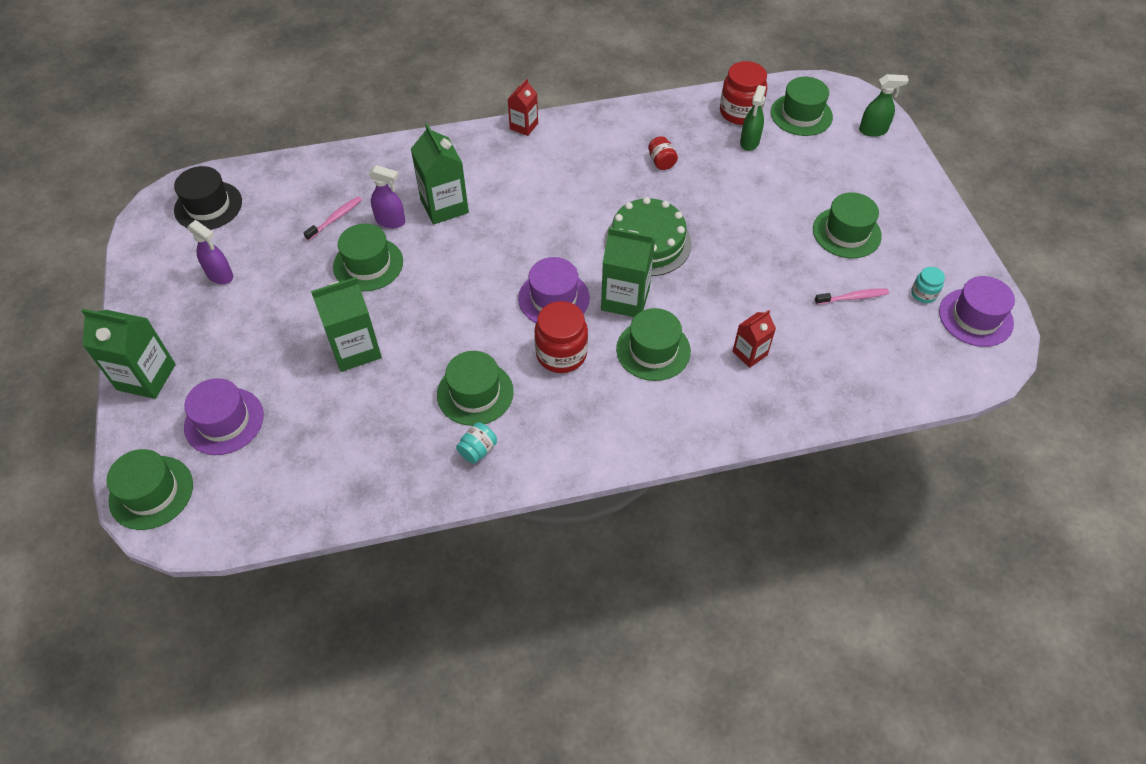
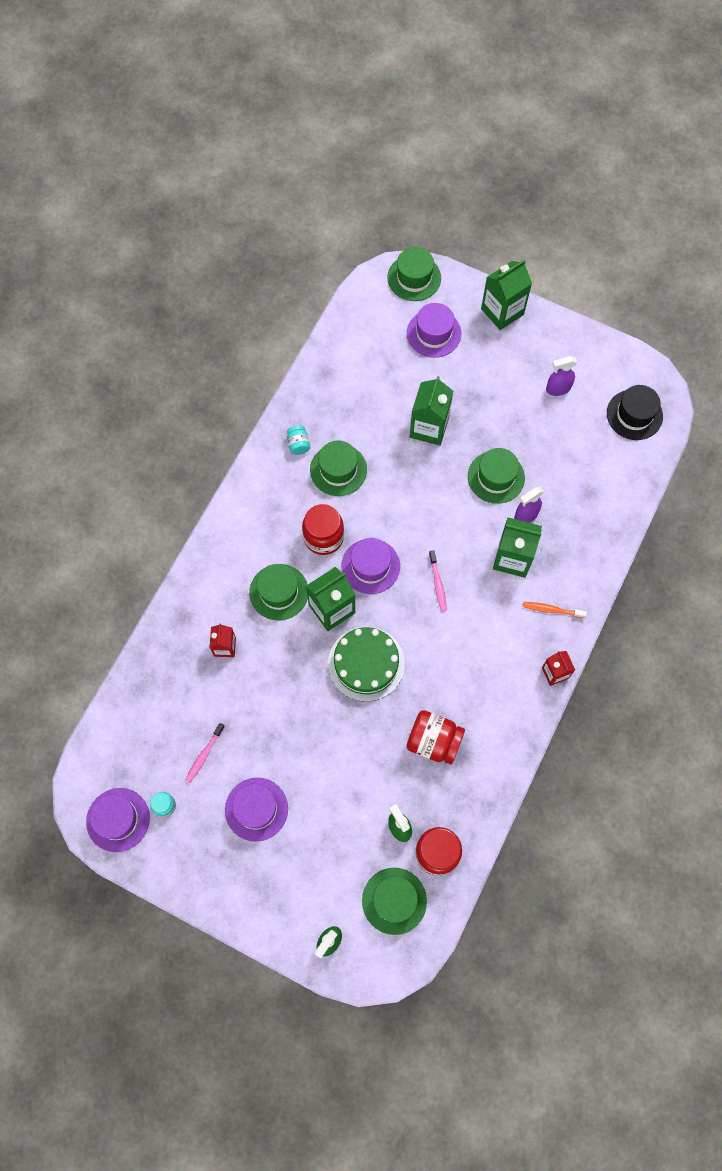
camera: 130 degrees right, 15 degrees up
pink toothbrush [303,197,362,241] -> pink toothbrush moved to [429,550,447,612]
red jar [648,136,678,170] -> red jar [407,710,465,764], size x1.89
green hat [813,192,882,258] -> purple hat [225,778,288,842]
none -> orange toothbrush [523,602,587,618]

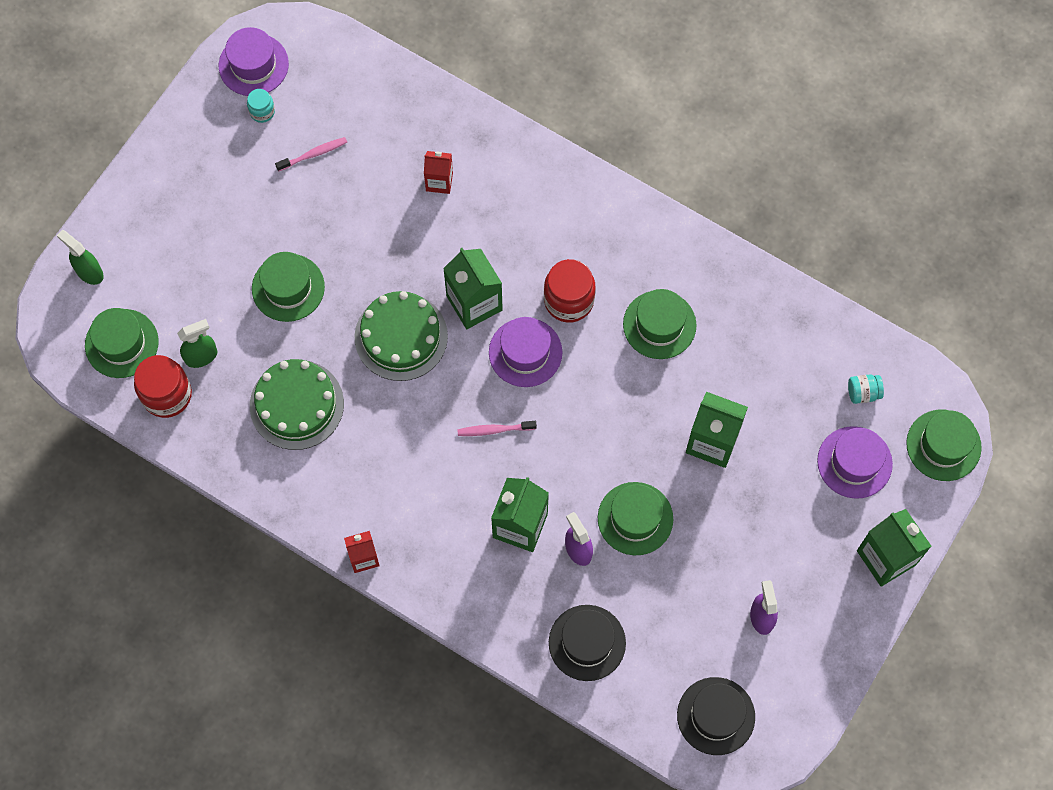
camera: 95 degrees right, 0 degrees up
pink toothbrush [185,723,225,783] -> pink toothbrush turned 120 degrees clockwise [275,137,347,171]
purple hat [225,778,288,842] -> none
green hat [249,564,308,620] -> green hat moved to [252,252,325,322]
turquoise jar [287,426,310,455] -> turquoise jar moved to [848,374,884,404]
red jar [407,710,465,764] -> green cake [250,359,344,450]
orange toothbrush [523,602,587,618] -> none
none -> black hat [549,605,626,681]

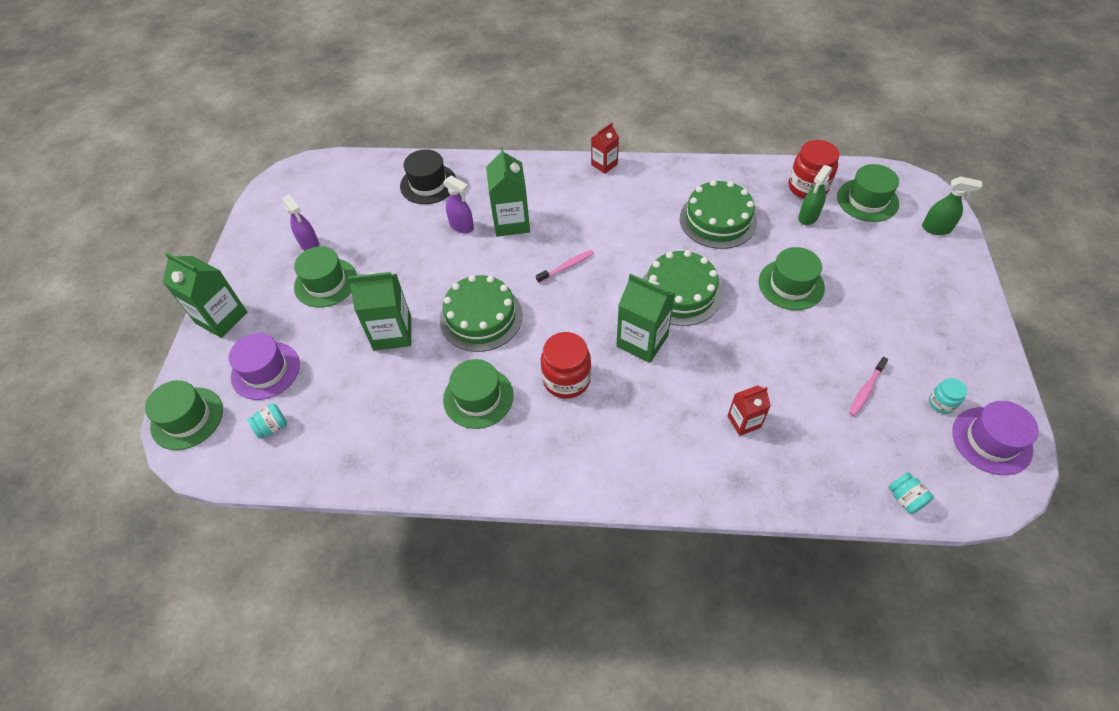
camera: 155 degrees right, 15 degrees down
purple hat [489,317,562,387] -> none
green hat [598,482,673,555] -> green hat moved to [294,246,357,308]
black hat [677,677,755,755] -> none
none -> green cake [439,275,522,352]
none -> turquoise jar [888,472,934,514]

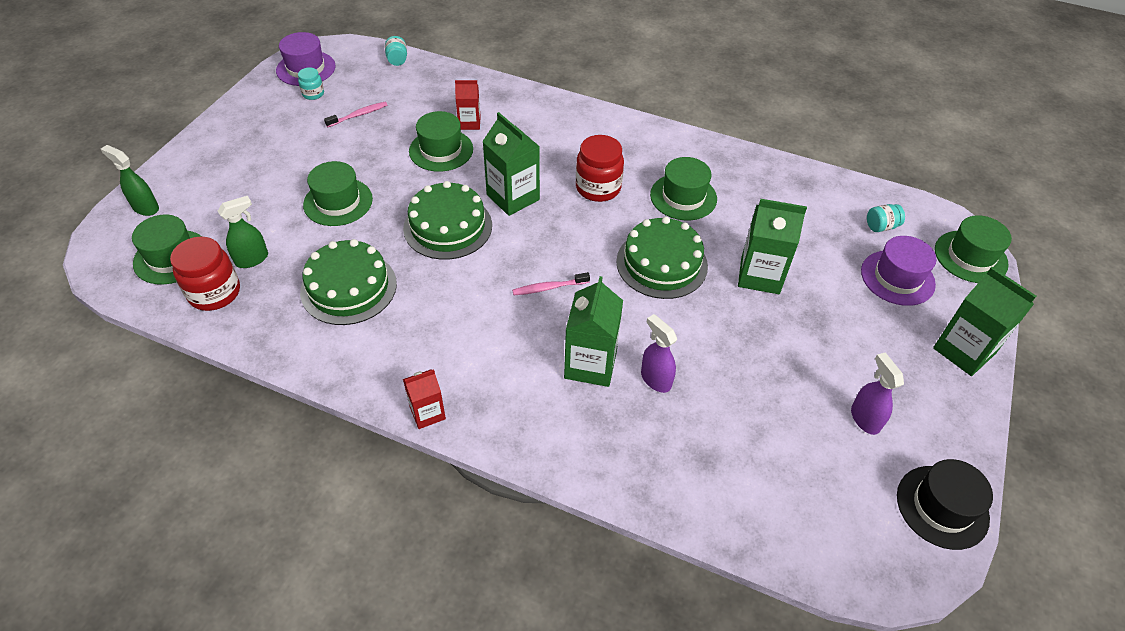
camera: 165 degrees left, 5 degrees down
green hat [294,246,357,308] -> green hat moved to [409,111,473,172]
black hat [400,149,456,204] -> black hat moved to [897,459,993,550]

